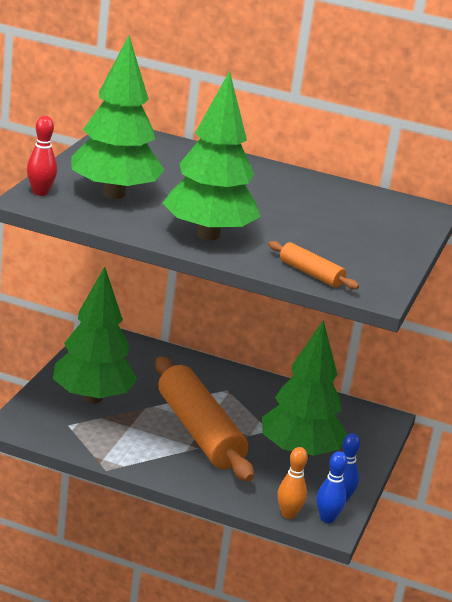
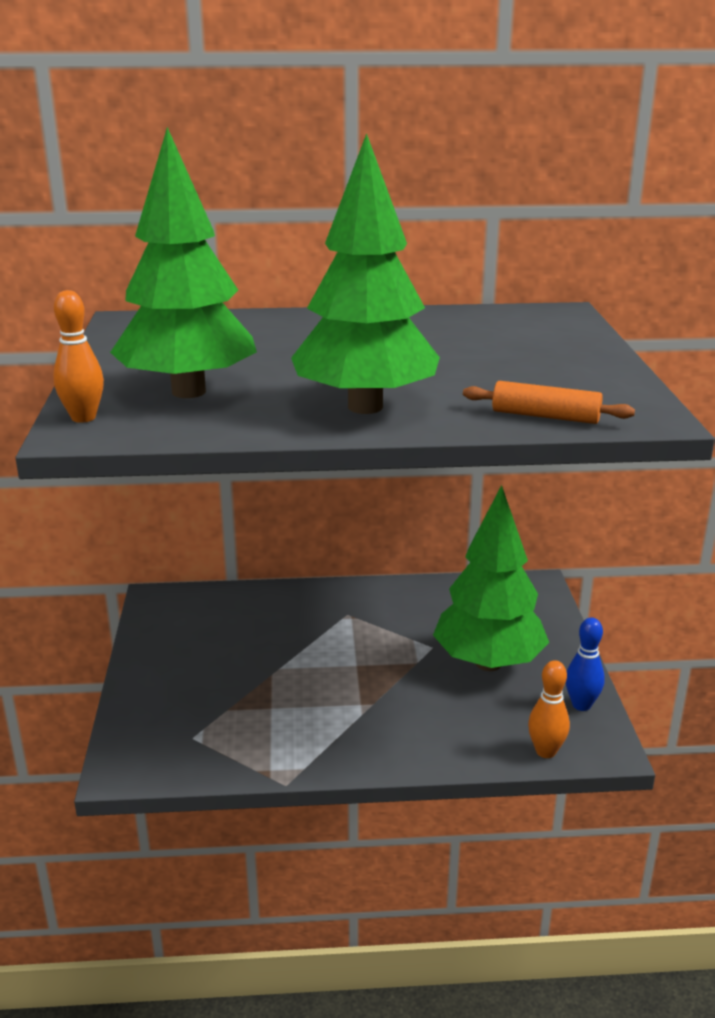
camera: 20 degrees left, 0 degrees up
red bowling pin [27,116,57,196] -> orange bowling pin [53,290,104,423]
green tree [53,266,138,404] -> none
orange rolling pin [155,356,254,482] -> none
blue bowling pin [317,451,347,523] -> none

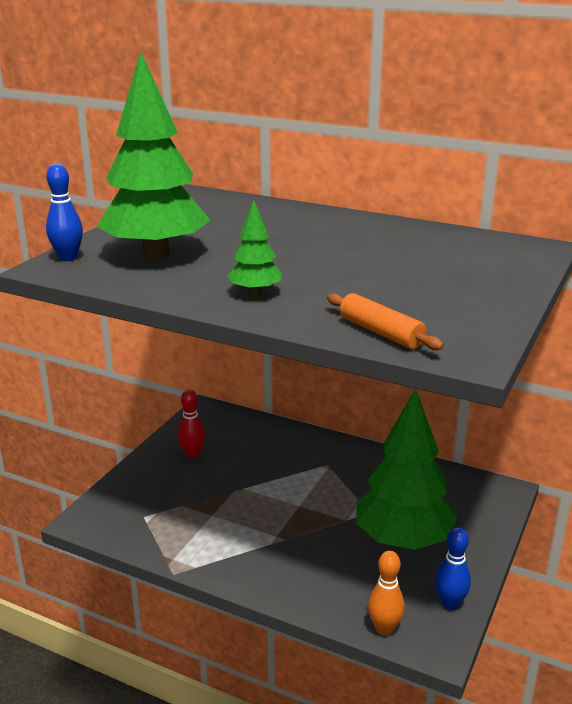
camera: 30 degrees right, 0 degrees up
orange bowling pin [53,290,104,423] -> blue bowling pin [46,164,83,261]
green tree [291,133,440,414] -> green tree [227,200,282,295], size x0.45
none -> red bowling pin [178,389,206,458]

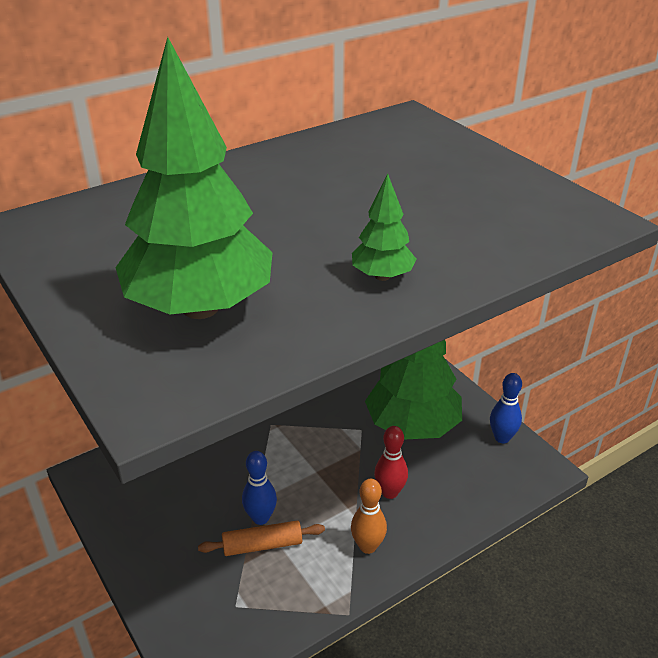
camera: 60 degrees left, 10 degrees up
blue bowling pin [46,164,83,261] -> blue bowling pin moved to [242,451,277,525]
red bowling pin [178,389,206,458] -> red bowling pin moved to [374,426,408,499]
orange rolling pin [327,293,444,351] -> orange rolling pin moved to [198,521,325,556]
orange bowling pin [368,551,405,636] -> orange bowling pin moved to [351,479,387,554]

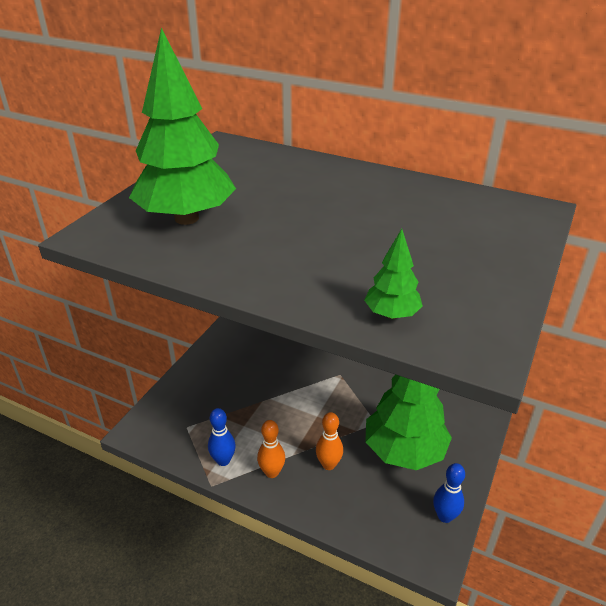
camera: 60 degrees right, 0 degrees up
orange rolling pin [198,521,325,556] -> none
blue bowling pin [242,451,277,525] -> blue bowling pin moved to [208,408,236,466]
green tree [352,173,416,281] -> green tree moved to [364,229,423,319]
red bowling pin [374,426,408,499] -> orange bowling pin [316,412,343,470]

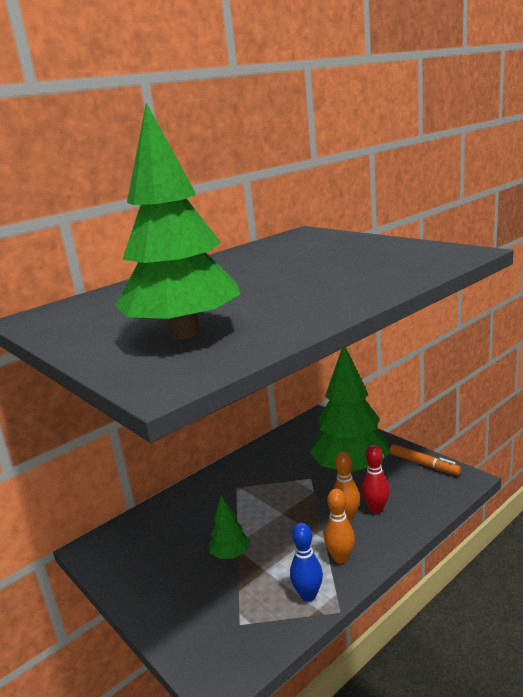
camera: 65 degrees left, 15 degrees down
green tree [364,229,423,319] -> green tree moved to [209,496,250,559]
blue bowling pin [433,463,465,523] -> orange marker [390,444,461,475]
none -> red bowling pin [362,445,390,514]

